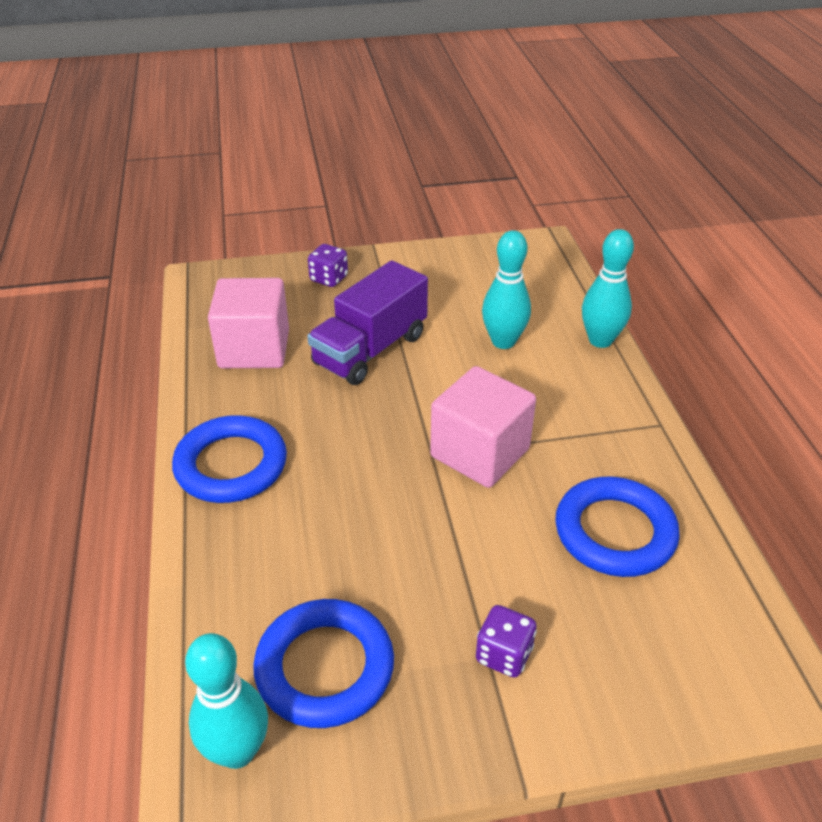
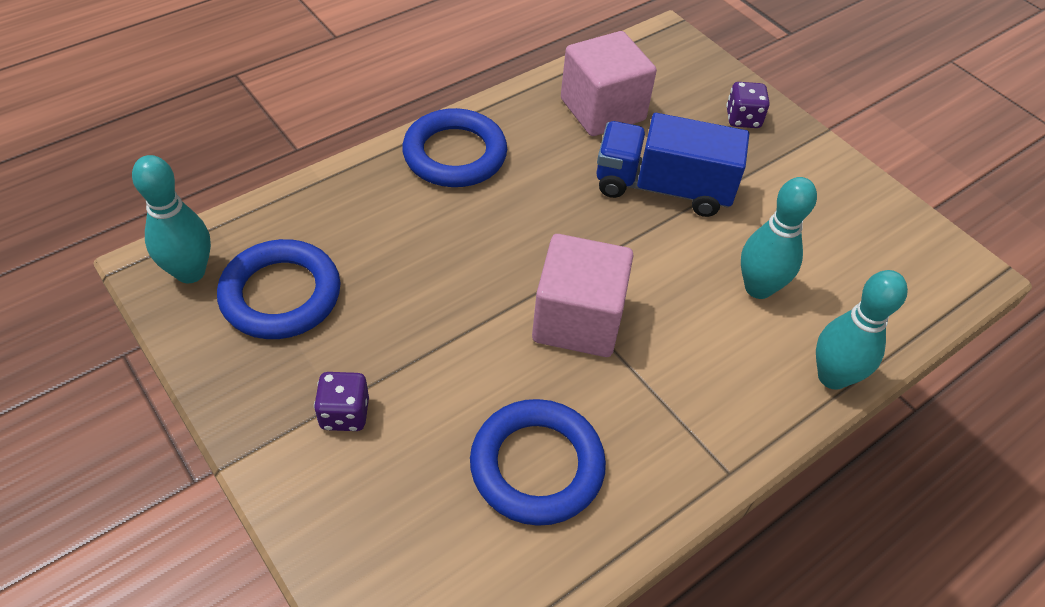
camera: 60 degrees right, 10 degrees up
purple truck [307,260,428,385] -> blue truck [597,113,749,217]

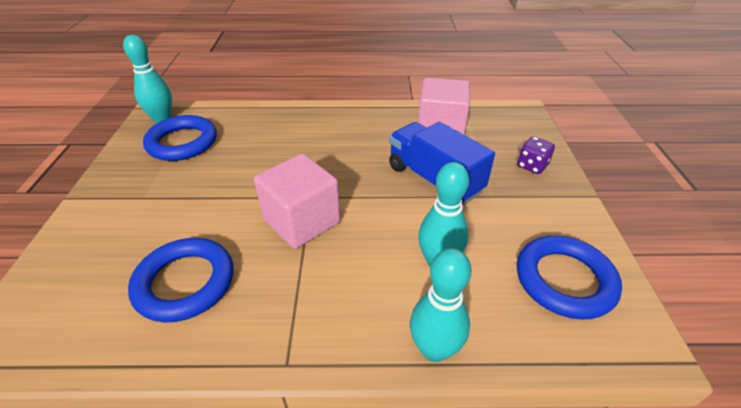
camera: 40 degrees right, 10 degrees down
purple dice [314,372,369,431] -> none
blue ring [402,108,507,187] -> blue ring moved to [517,236,622,319]

